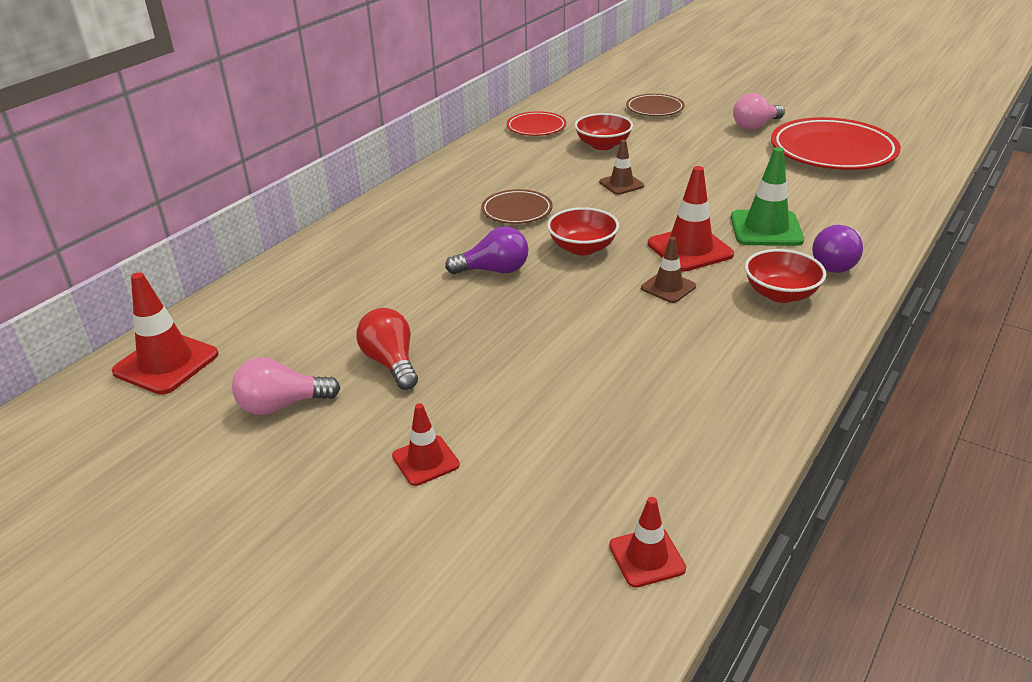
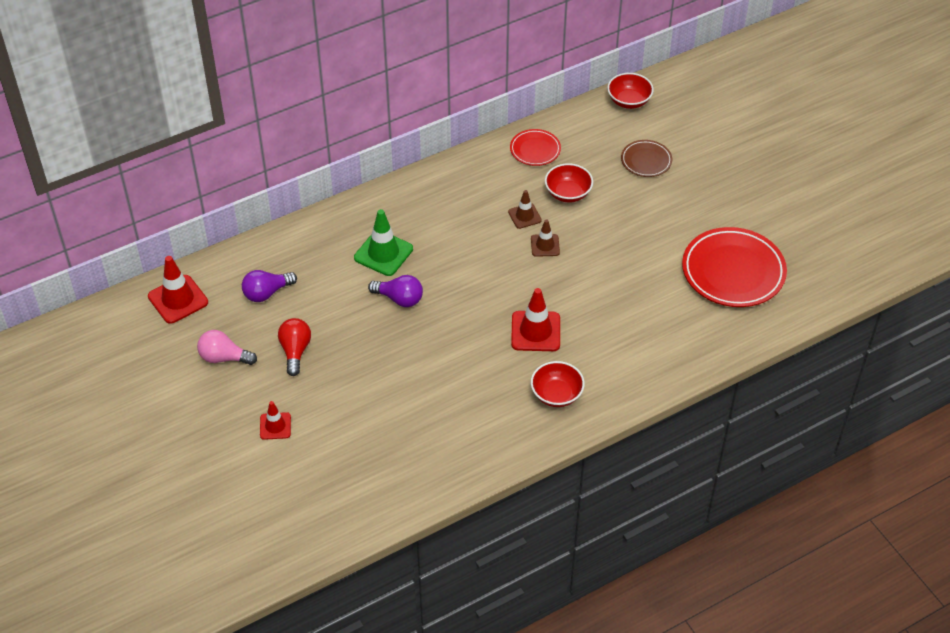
camera: 25 degrees right, 15 degrees up
brown plate [481,189,553,224] -> none
red bowl [547,207,619,255] -> red bowl moved to [607,73,654,109]
red traffic cone [609,497,686,588] -> none
brown traffic cone [641,237,696,303] -> brown traffic cone moved to [508,190,542,229]
green traffic cone [731,147,804,246] -> green traffic cone moved to [354,209,413,276]
pink light bulb [733,93,785,130] -> none
purple light bulb [812,225,863,273] -> purple light bulb moved to [242,270,297,302]

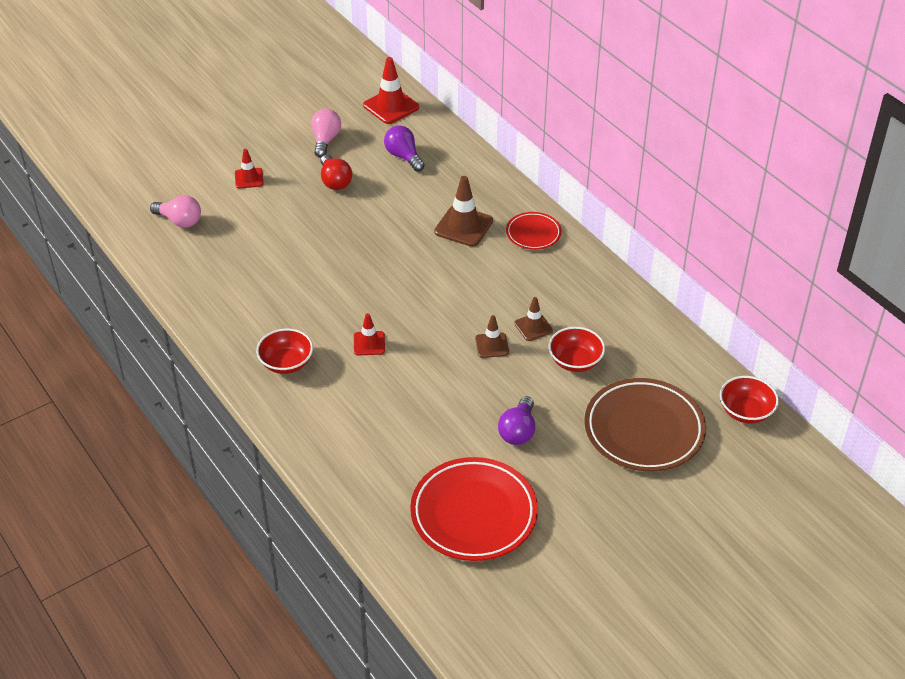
camera: 85 degrees right, 5 degrees down
red light bulb [278,318,311,376] -> red light bulb turned 75 degrees clockwise [321,155,352,190]
green traffic cone [354,209,413,276] -> brown traffic cone [434,176,493,247]
purple light bulb [368,275,423,307] -> purple light bulb moved to [498,396,535,445]
red plate [510,129,561,166] -> red plate moved to [506,212,562,250]
red traffic cone [511,288,560,351] -> red traffic cone [354,313,385,355], size x0.60
brown plate [621,140,672,177] -> brown plate [584,378,706,472], size x1.91
none -> pink light bulb [150,195,201,228]

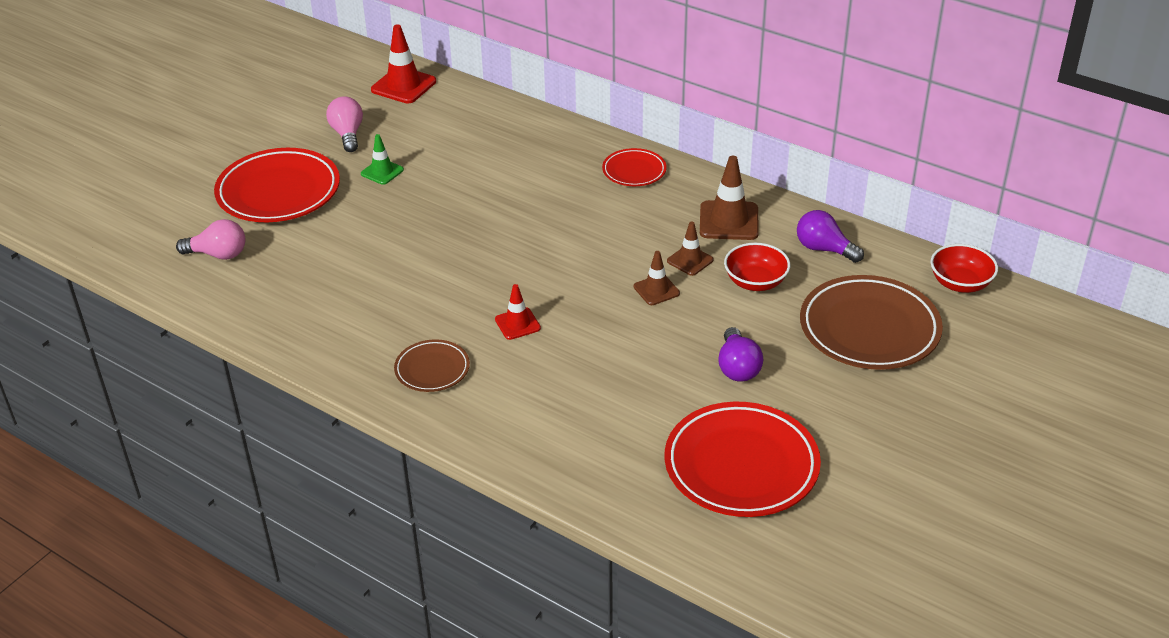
camera: 20 degrees left, 5 degrees down
red traffic cone [235,149,264,189] -> red plate [214,148,340,222]
red bowl [256,329,313,374] -> brown plate [394,339,470,392]
red light bulb [321,155,352,190] -> green traffic cone [361,134,404,185]
purple light bulb [384,125,425,172] -> purple light bulb moved to [797,210,864,263]
brown traffic cone [434,176,493,247] -> brown traffic cone moved to [700,156,759,240]

